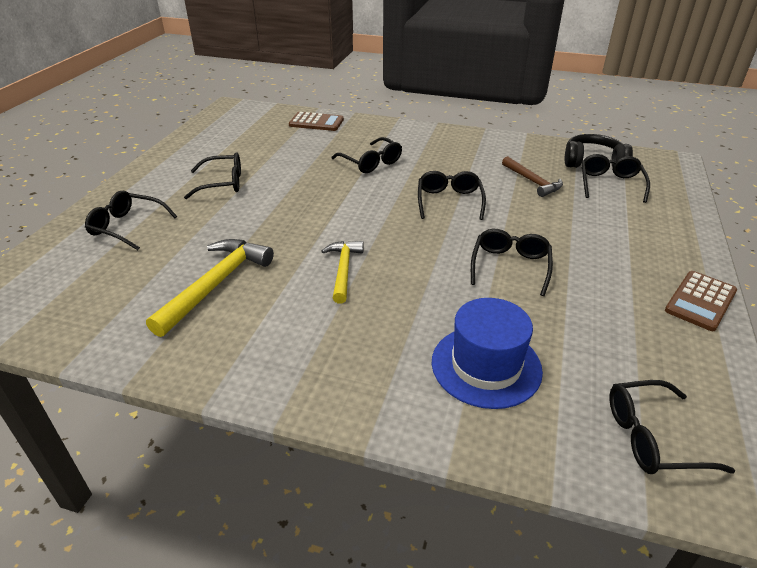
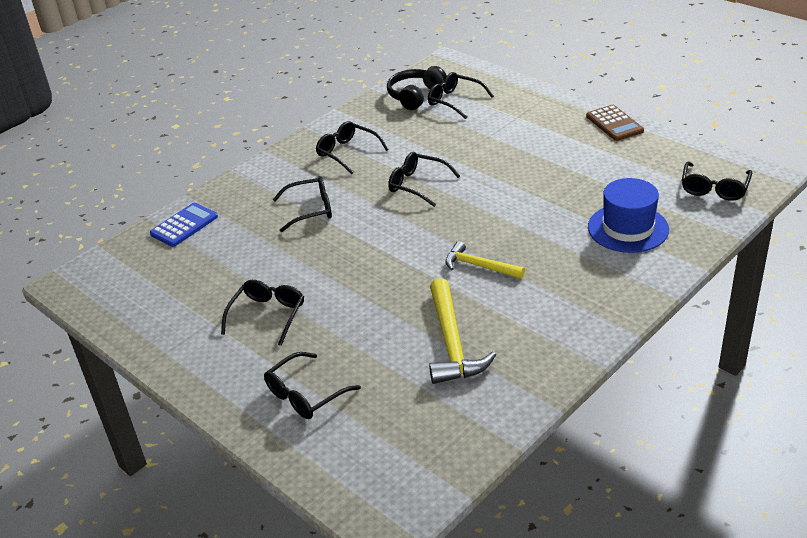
camera: 60 degrees left, 0 degrees up
yellow hammer [146,239,274,337] -> yellow hammer turned 150 degrees counterclockwise [429,278,496,384]
brown calculator [289,112,344,131] -> blue calculator [150,203,218,247]
black glasses [471,229,553,296] -> black glasses moved to [316,121,389,174]
brown hammer [502,156,563,197] -> none

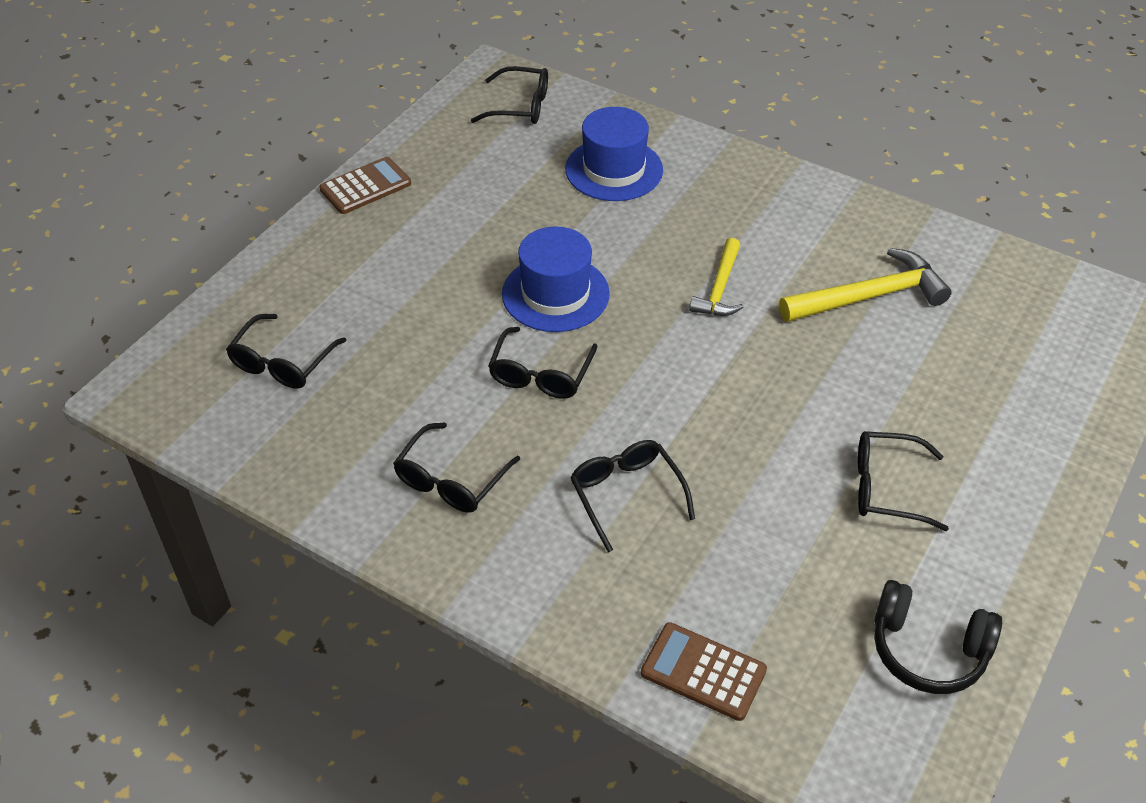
camera: 105 degrees left, 10 degrees up
blue calculator [150,203,218,247] -> brown calculator [641,622,767,721]
black glasses [264,352,361,419] -> none
black headphones [387,66,447,110] -> black headphones moved to [874,580,1002,694]
none -> blue hat [502,226,610,332]

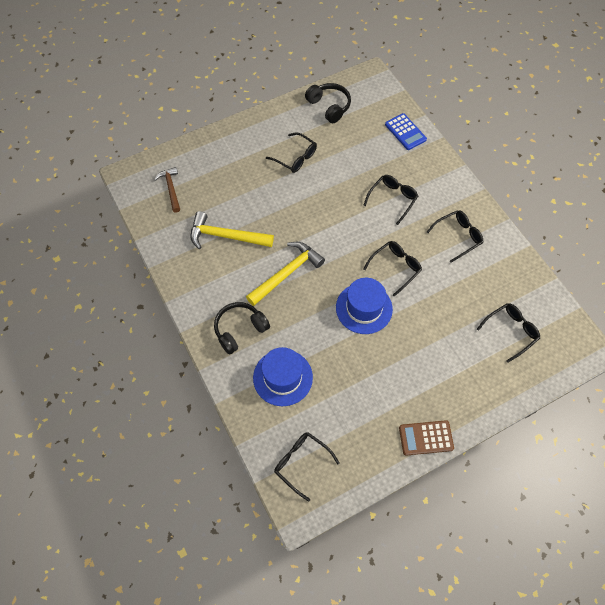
camera: 150 degrees left, 15 degrees up
black glasses [570,440,695,552] -> black glasses turned 150 degrees counterclockwise [363,175,418,225]
brown calculator [641,622,767,721] -> blue calculator [385,113,427,150]
yellow hammer [689,238,744,316] -> yellow hammer [246,242,325,306], size x1.56
none -> brown hammer [154,167,180,213]
none -> black headphones [214,302,270,355]

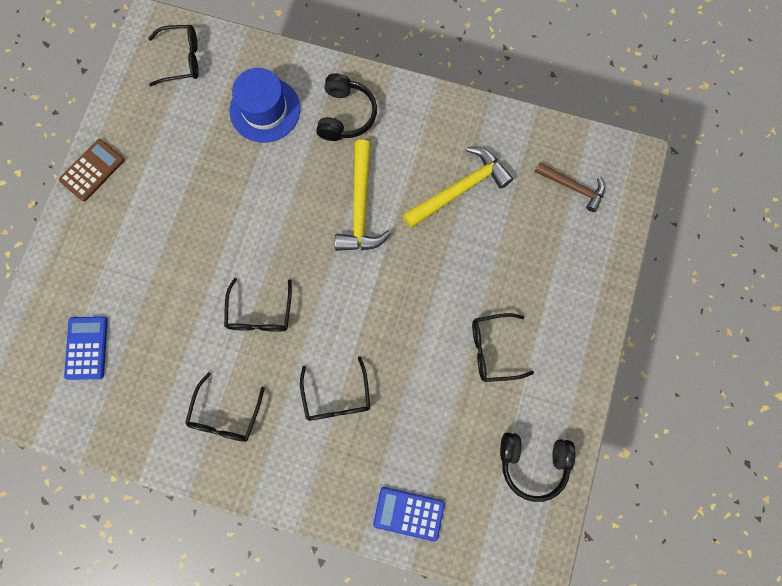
camera: 135 degrees right, 15 degrees up
blue hat [336,278,393,334] -> none
black glasses [477,303,540,363] -> blue calculator [64,316,108,380]

